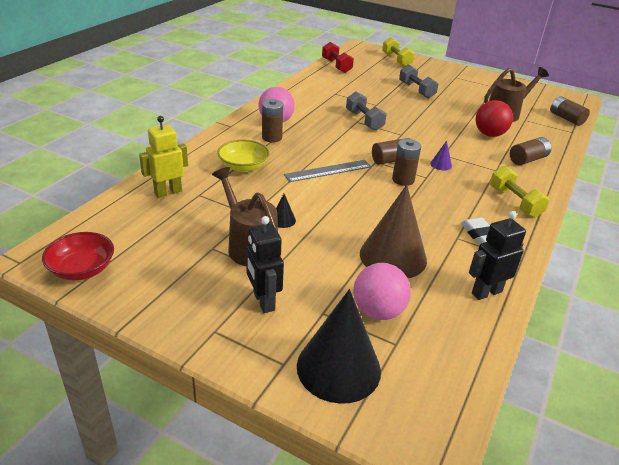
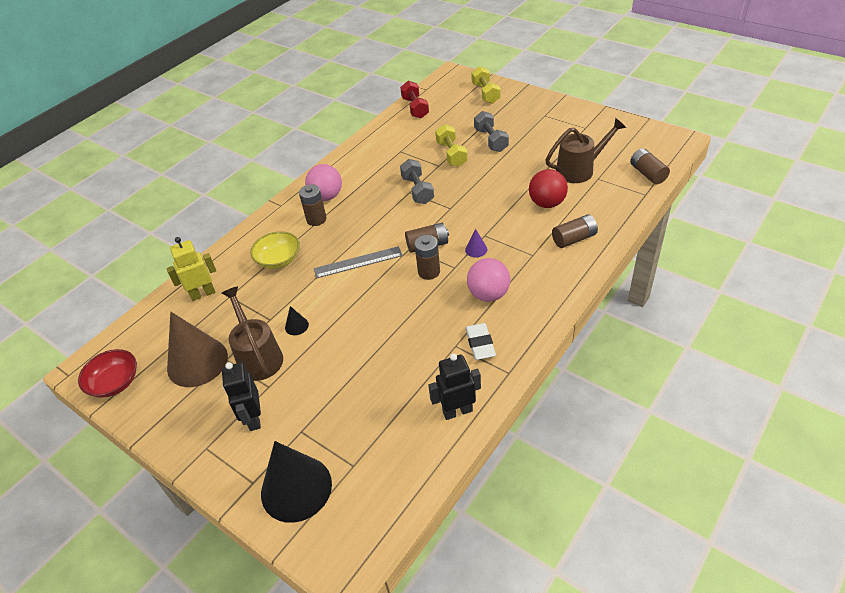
camera: 15 degrees right, 10 degrees up
pink ball [353,263,411,320] -> pink ball moved to [467,258,510,301]
brown cone [360,185,427,278] -> brown cone moved to [167,312,228,387]
yellow dumbbell [490,166,549,218] -> yellow dumbbell moved to [435,124,468,167]

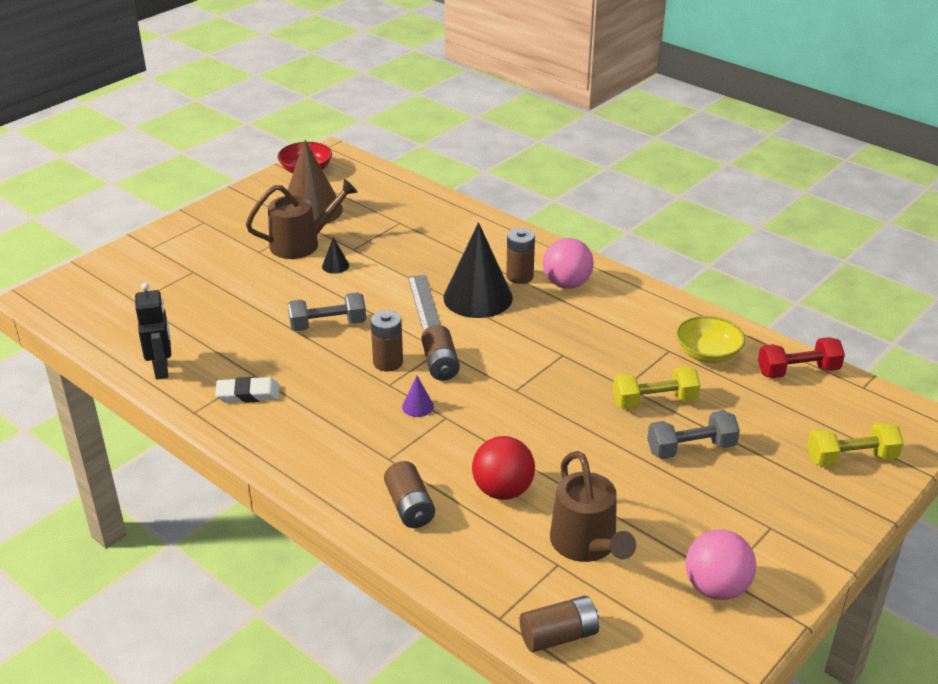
camera: 90 degrees right, 10 degrees down
yellow robot [167,237,216,301] -> none
black robot [222,362,261,431] -> none
yellow bowl [250,231,300,269] -> yellow bowl moved to [676,316,745,363]
black cone [261,441,332,523] -> black cone moved to [443,222,513,318]
grey dumbbell [400,159,434,204] -> grey dumbbell moved to [288,292,366,331]
pink ball [467,258,510,301] -> pink ball moved to [686,530,756,600]

